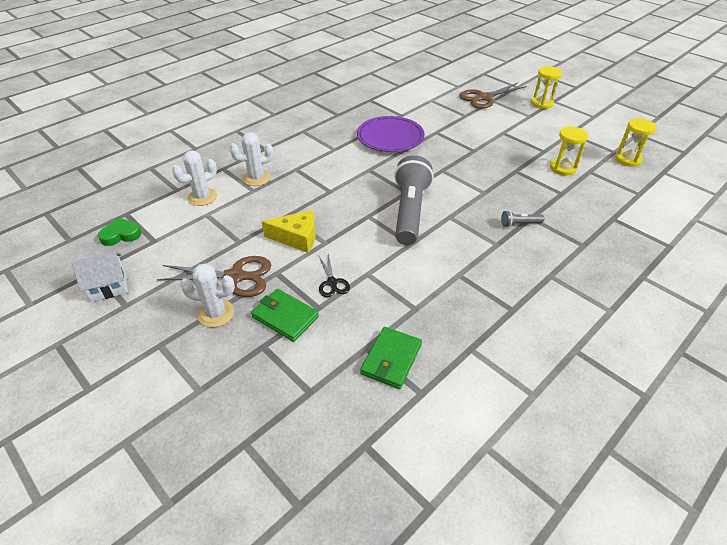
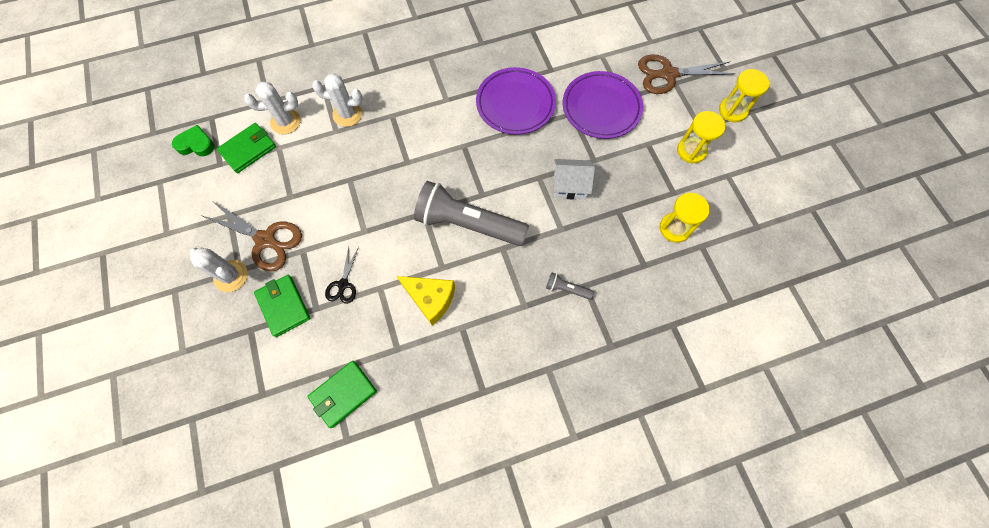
camera: 25 degrees right, 25 degrees up
white house [72,251,128,302] -> white house moved to [554,159,595,199]
yellow cheese [262,210,315,253] -> yellow cheese moved to [397,276,455,326]
grey flashlight [394,155,434,245] -> grey flashlight turned 105 degrees counterclockwise [414,181,529,246]
yellow hourglass [615,118,657,167] -> yellow hourglass moved to [677,111,725,163]
none -> green wallet [217,123,276,173]
none -> purple plate [563,71,643,139]

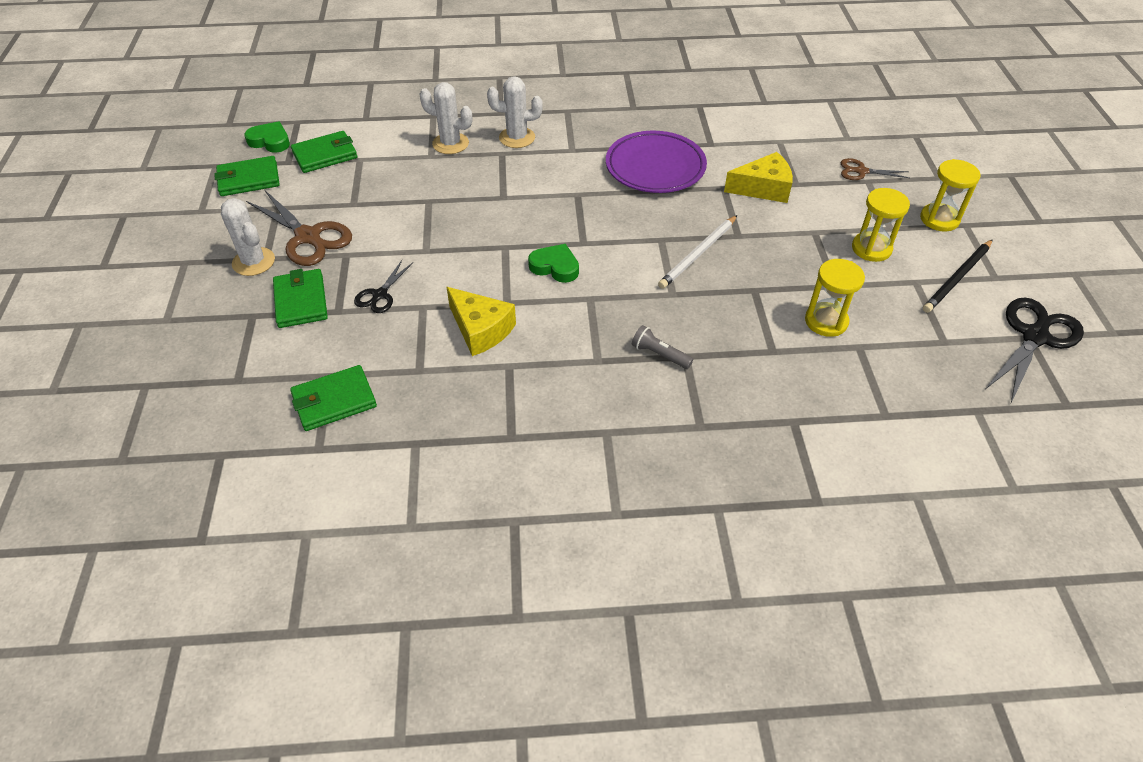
camera: 15 degrees right, 20 degrees down
white cactus [244,82,301,134] -> white cactus moved to [487,76,543,148]
grey flashlight [414,181,529,246] -> green heart [528,244,579,283]
white house [554,159,595,199] -> white pencil [658,215,737,289]
purple plate [563,71,643,139] -> yellow cheese [724,152,793,203]
brown scissors [638,54,735,94] -> brown scissors [841,158,909,180], size x0.55
none -> green wallet [214,156,280,196]
none -> black pencil [923,239,993,313]
none -> black scissors [986,297,1084,403]

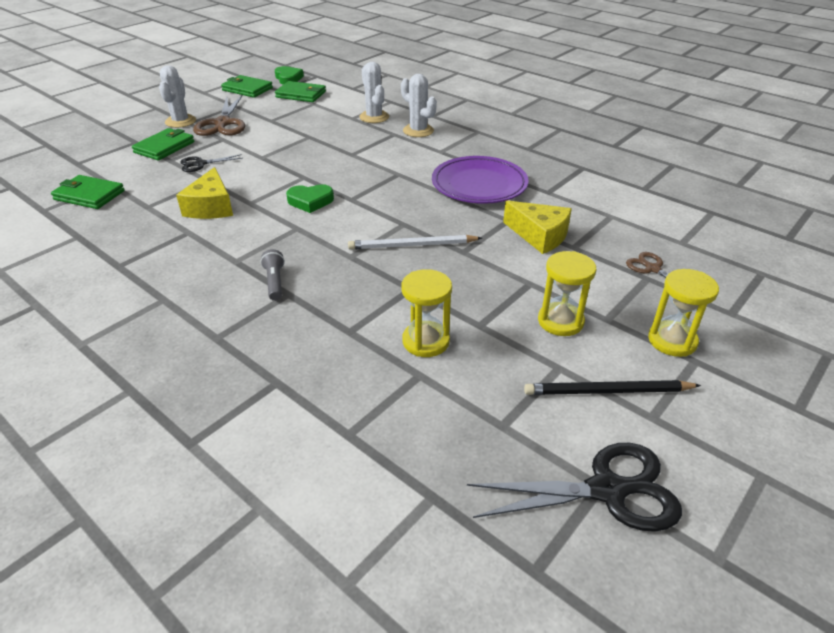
camera: 45 degrees right, 10 degrees down
green heart [528,244,579,283] -> green heart turned 105 degrees clockwise [286,184,334,213]

